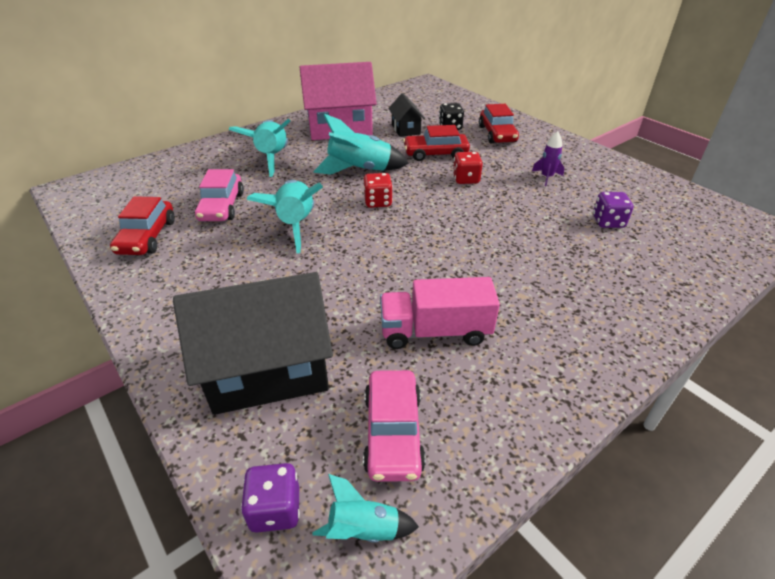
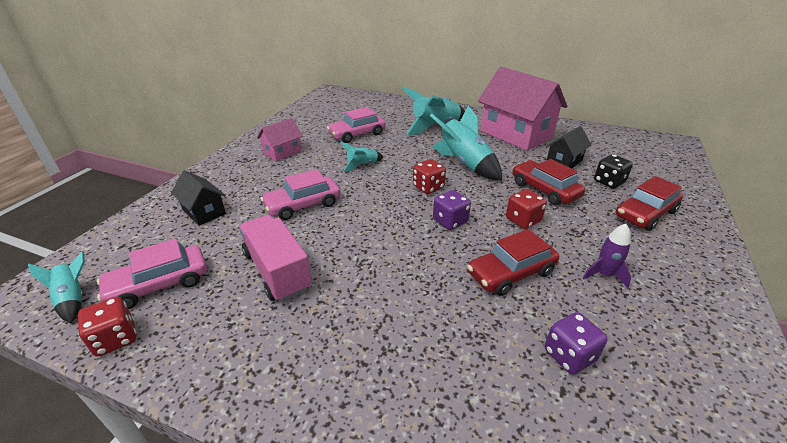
camera: 60 degrees right, 5 degrees down
red car [110,196,175,255] -> red car moved to [467,229,559,296]
black house [173,272,333,415] -> black house [171,170,226,226], size x0.49
purple dice [241,463,300,533] -> purple dice moved to [433,190,471,230]
turquoise rocket [247,180,323,253] -> turquoise rocket [340,142,383,172], size x0.53
none -> red dice [78,297,137,356]
none -> pink house [257,118,303,161]
none -> pink car [260,169,340,220]

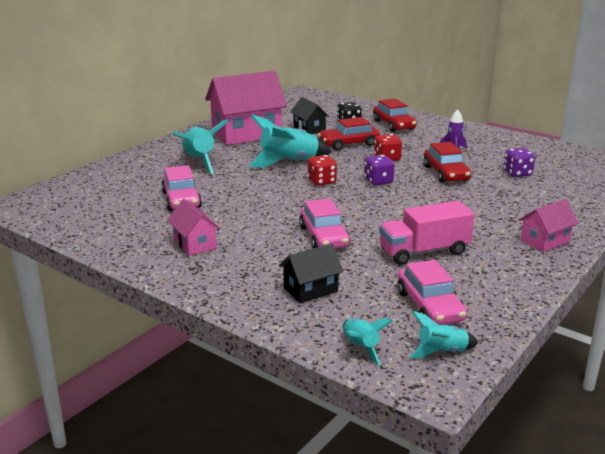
camera: 75 degrees left, 10 degrees down
red dice [78,297,137,356] -> none
turquoise rocket [340,142,383,172] -> turquoise rocket moved to [343,318,393,366]
none -> pink house [519,199,578,252]

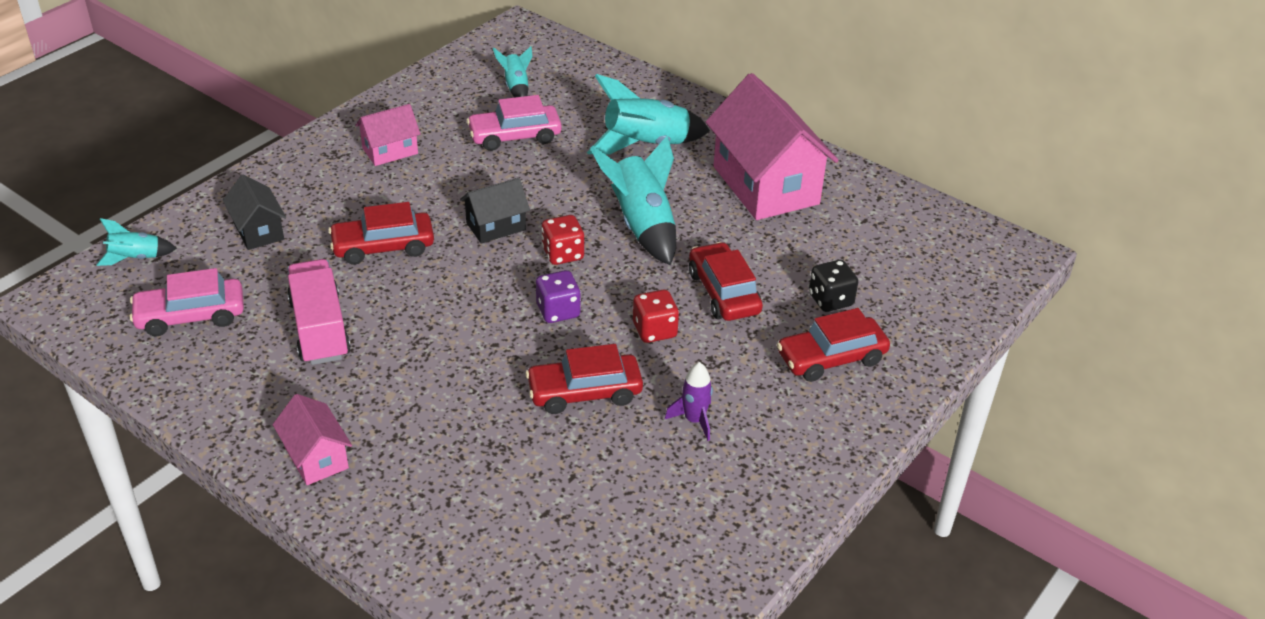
camera: 90 degrees right, 15 degrees up
black house [290,97,329,134] -> black house moved to [460,178,530,244]
pink car [299,198,350,248] -> red car [328,202,434,264]
turquoise rocket [410,311,478,358] -> turquoise rocket moved to [493,46,532,98]
purple dice [503,148,535,177] -> none

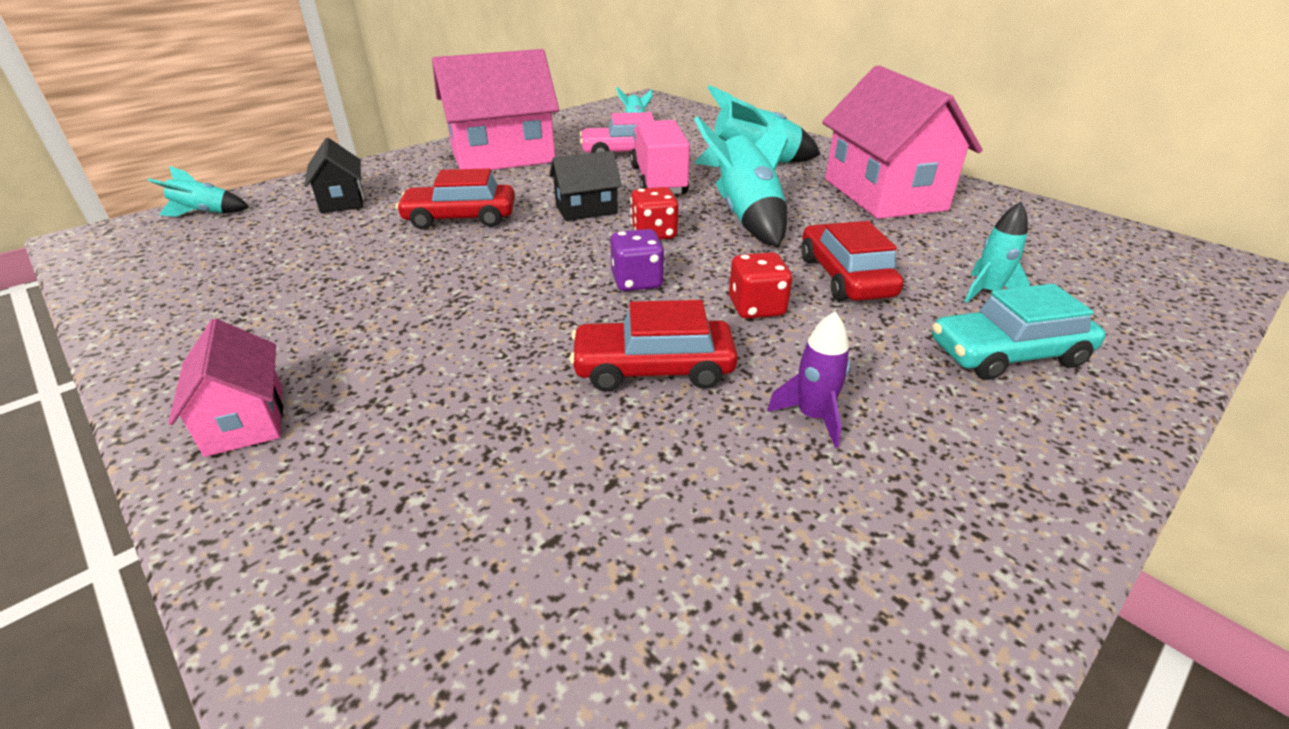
camera: 10 degrees right, 5 degrees down
pink car [129,268,244,336] -> none
pink truck [287,259,351,365] -> pink truck moved to [630,120,690,194]
pink house [355,104,421,166] -> pink house [432,49,559,170], size x2.03
red car [777,308,890,382] -> turquoise car [932,284,1106,380]
black dice [809,260,858,312] -> turquoise rocket [964,202,1030,303]

